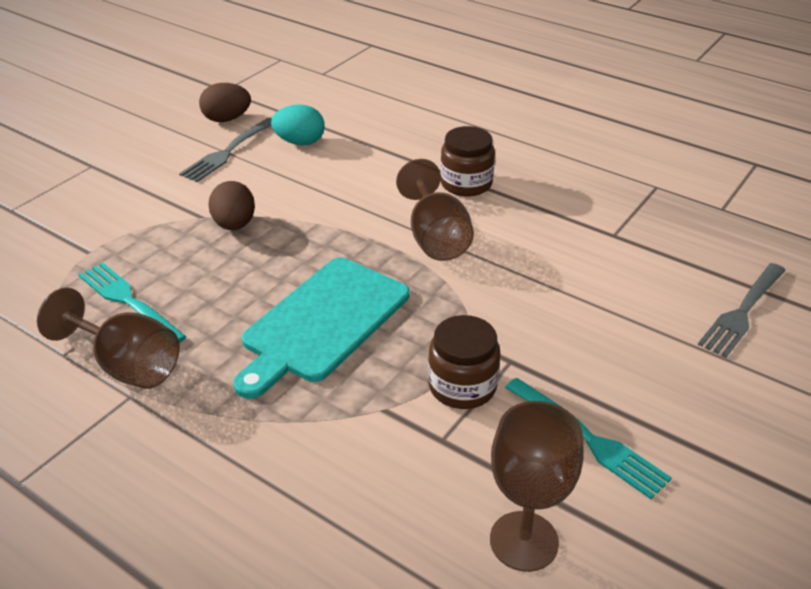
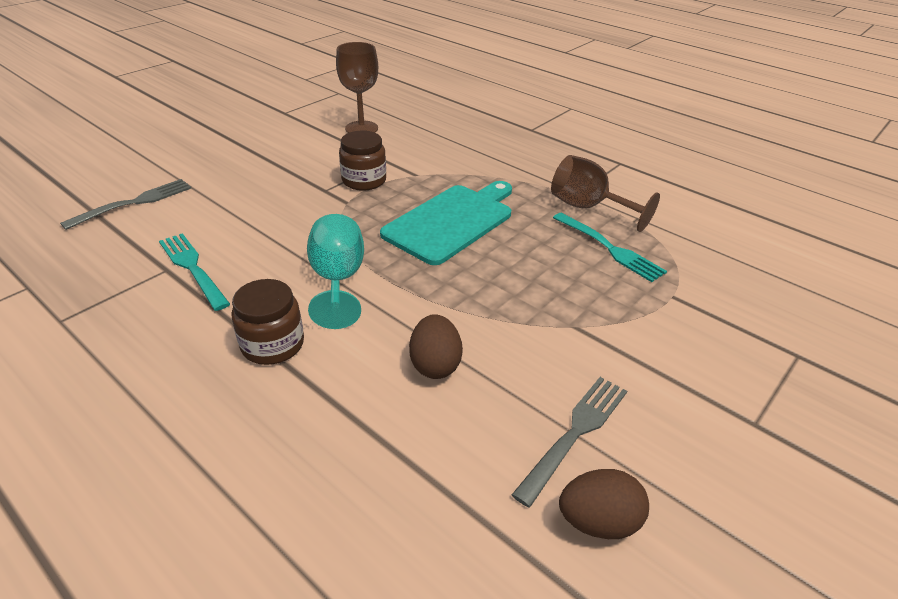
camera: 175 degrees left, 0 degrees up
brown egg [209,181,255,230] -> brown egg moved to [409,314,463,379]
turquoise egg [271,105,325,145] -> none
brown goblet [396,159,474,261] -> turquoise goblet [307,214,364,329]
turquoise fork [505,378,672,499] -> turquoise fork moved to [159,233,230,311]

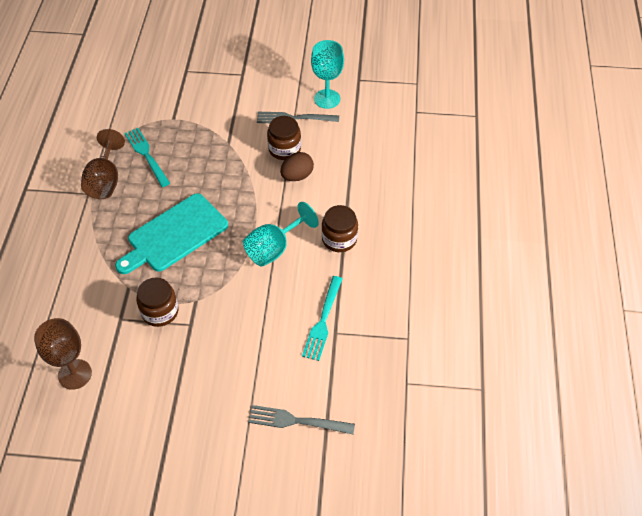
camera: 125 degrees left, 15 degrees up
turquoise cutting board [380,181,512,265] -> turquoise cutting board turned 45 degrees counterclockwise [115,193,228,274]
turquoise fork [553,213,667,282] -> turquoise fork turned 45 degrees counterclockwise [125,128,170,187]
brown egg [559,469,649,539] -> turquoise goblet [311,40,344,109]
none -> brown jar [267,116,301,160]

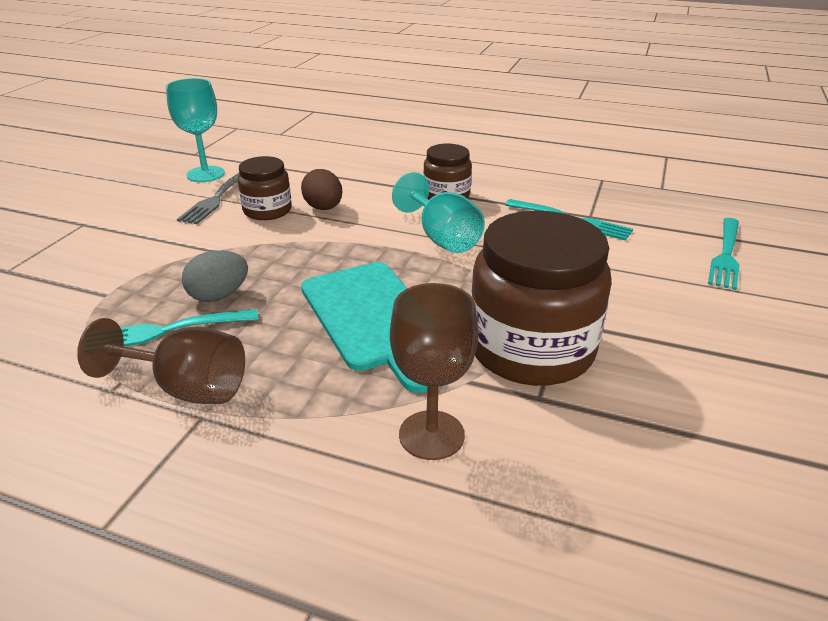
camera: 75 degrees left, 20 degrees down
brown goblet [34,318,92,390] -> brown goblet moved to [390,283,479,460]
brown jar [136,277,178,327] -> brown jar [471,210,611,386], size x1.88
grey fork [249,405,355,434] -> turquoise fork [708,218,740,290]
none -> grey egg [182,250,248,302]

